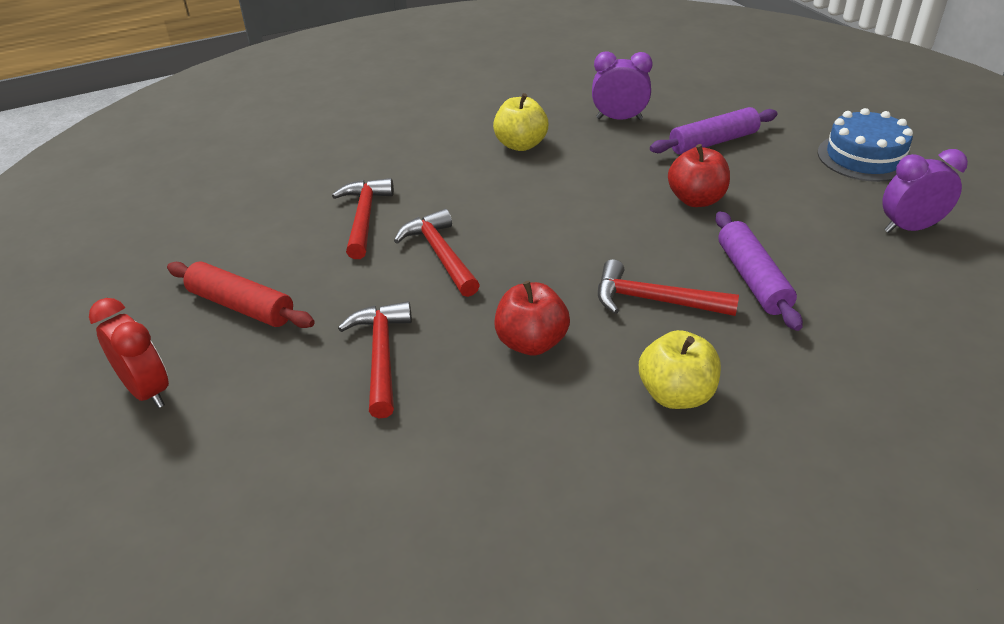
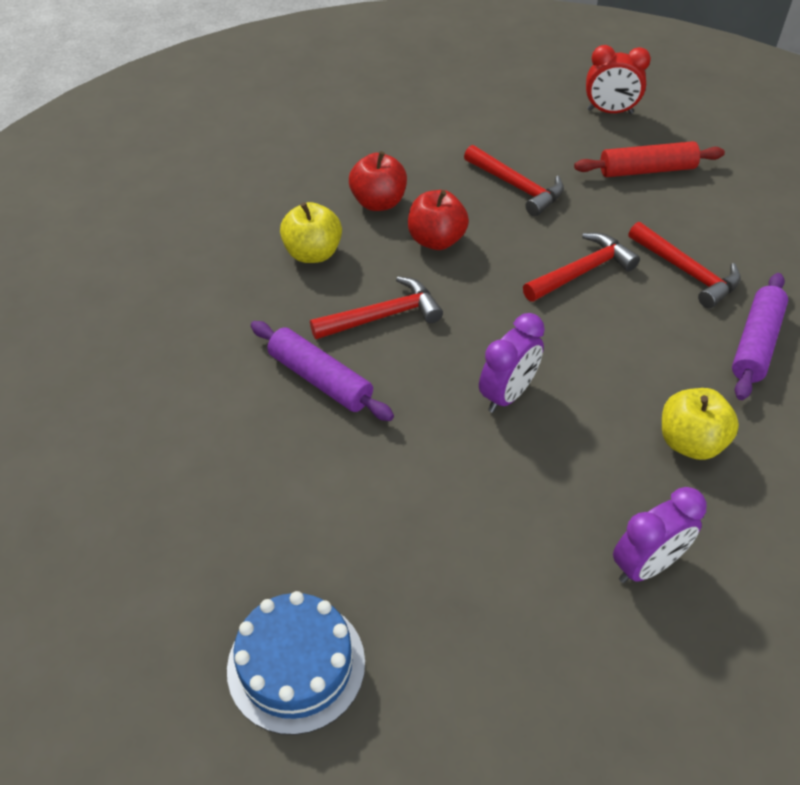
camera: 140 degrees right, 10 degrees up
red hammer [394,209,480,297] -> red hammer turned 60 degrees counterclockwise [523,233,640,302]
purple rolling pin [650,107,778,155] -> purple rolling pin moved to [732,273,788,400]
red apple [668,144,730,207] -> red apple moved to [349,151,407,211]
purple clock [882,149,968,233] -> purple clock moved to [479,313,545,413]

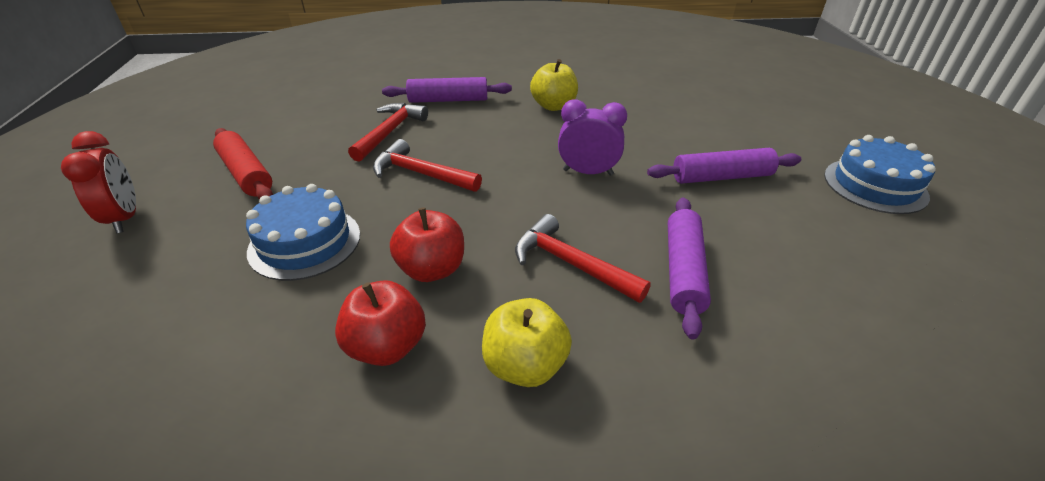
camera: 120 degrees left, 10 degrees down
red hammer [464,145,564,216] -> blue cake [246,184,360,281]
purple clock [613,487,706,583] -> none
none -> purple rolling pin [647,148,801,184]

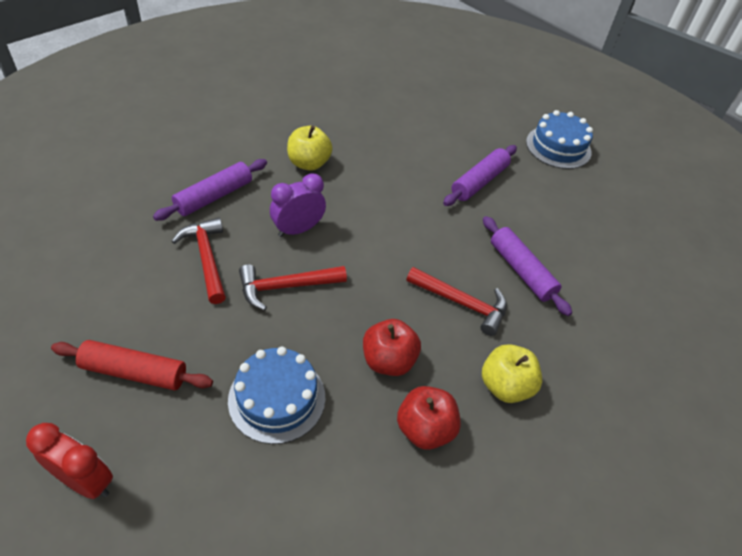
camera: 45 degrees left, 10 degrees up
red hammer [515,214,651,303] -> red hammer turned 150 degrees counterclockwise [406,267,507,336]
purple clock [558,99,627,175] -> purple clock moved to [270,173,326,237]

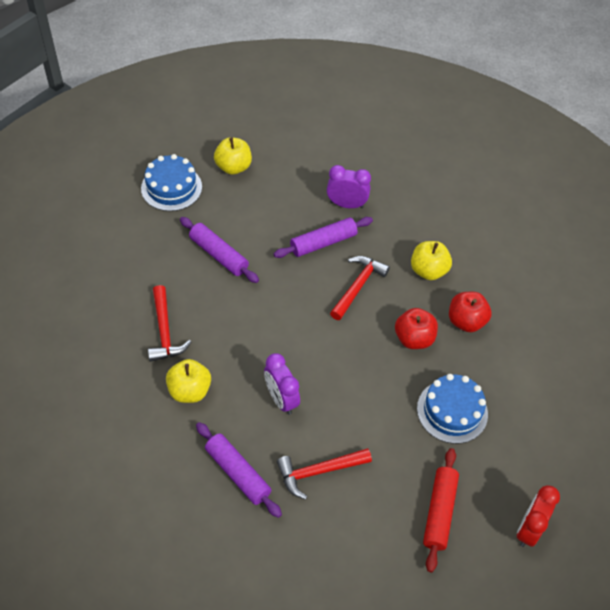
camera: 85 degrees left, 5 degrees up
red hammer [239,264,347,311] -> red hammer moved to [148,285,191,362]
none -> yellow apple [214,137,252,175]
none -> purple clock [327,165,371,208]

